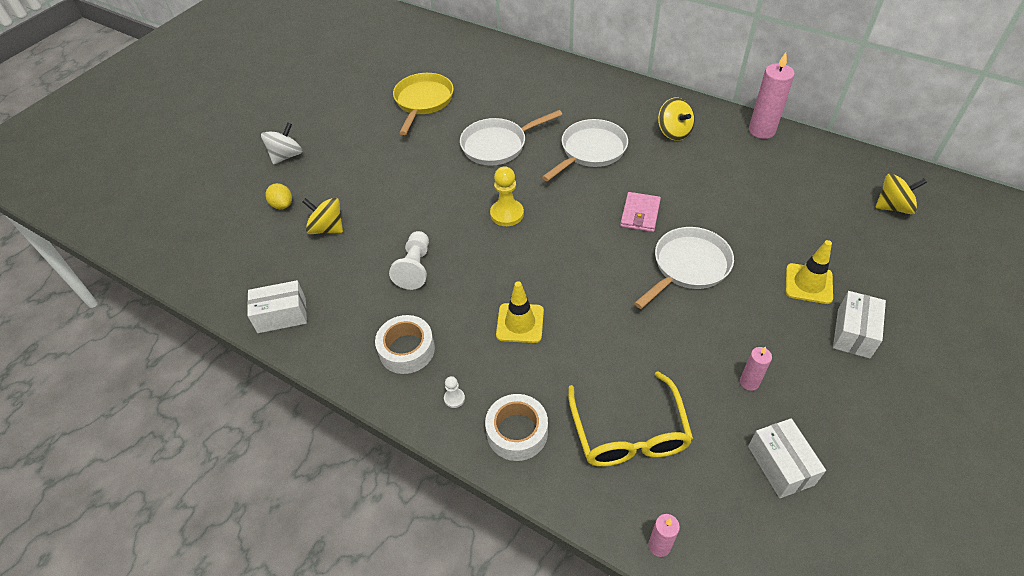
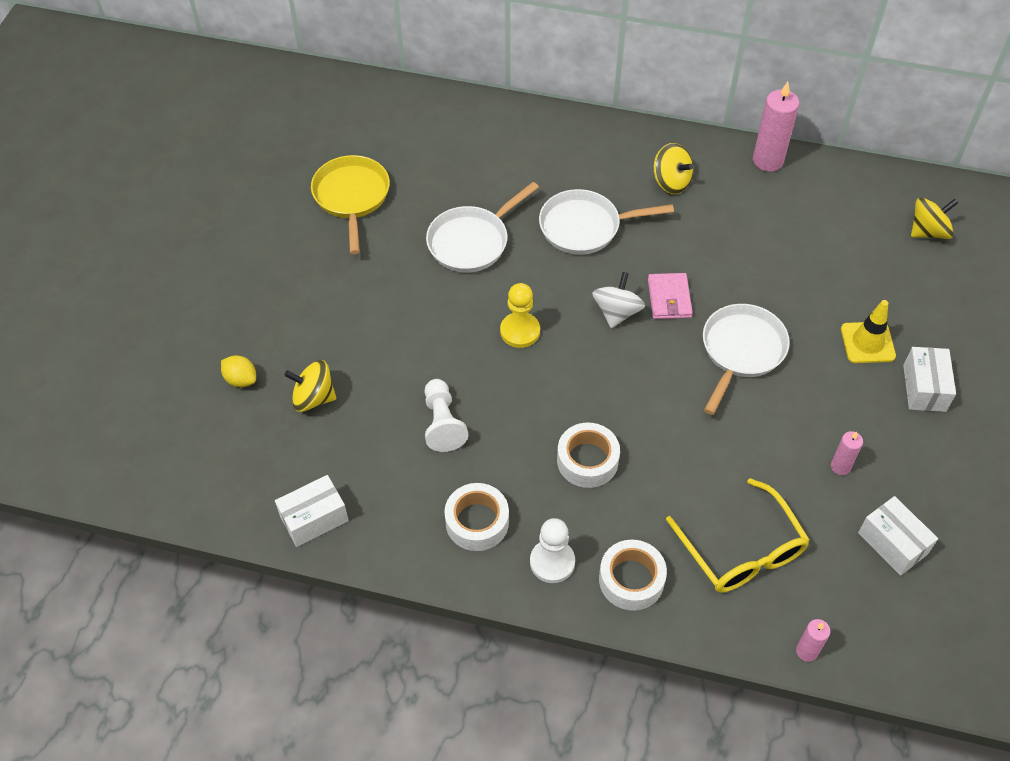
camera: 20 degrees left, 5 degrees up
white spinning top [261,123,302,164] -> white spinning top moved to [592,272,645,328]
white pawn [444,376,465,408] -> white pawn [530,518,575,583], size x1.96
yellow traffic cone [496,281,544,343] -> white tape [557,423,620,488]
white pan [542,119,628,181] -> white pan turned 120 degrees counterclockwise [539,189,674,255]

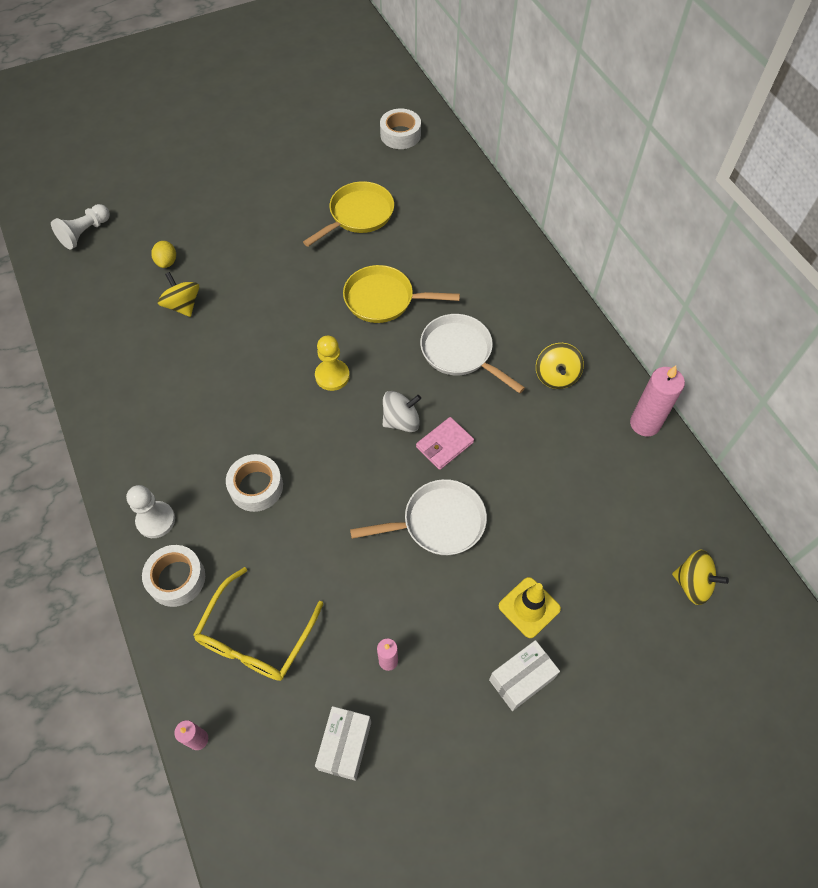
camera: 50 degrees right, 5 degrees up
white box [275,475,349,547] -> none
white pawn [424,379,468,452] -> white pawn moved to [51,204,110,250]
white pan [426,182,539,273] -> yellow pan [343,265,460,323]
white tape [445,483,509,551] -> white tape moved to [380,108,421,149]

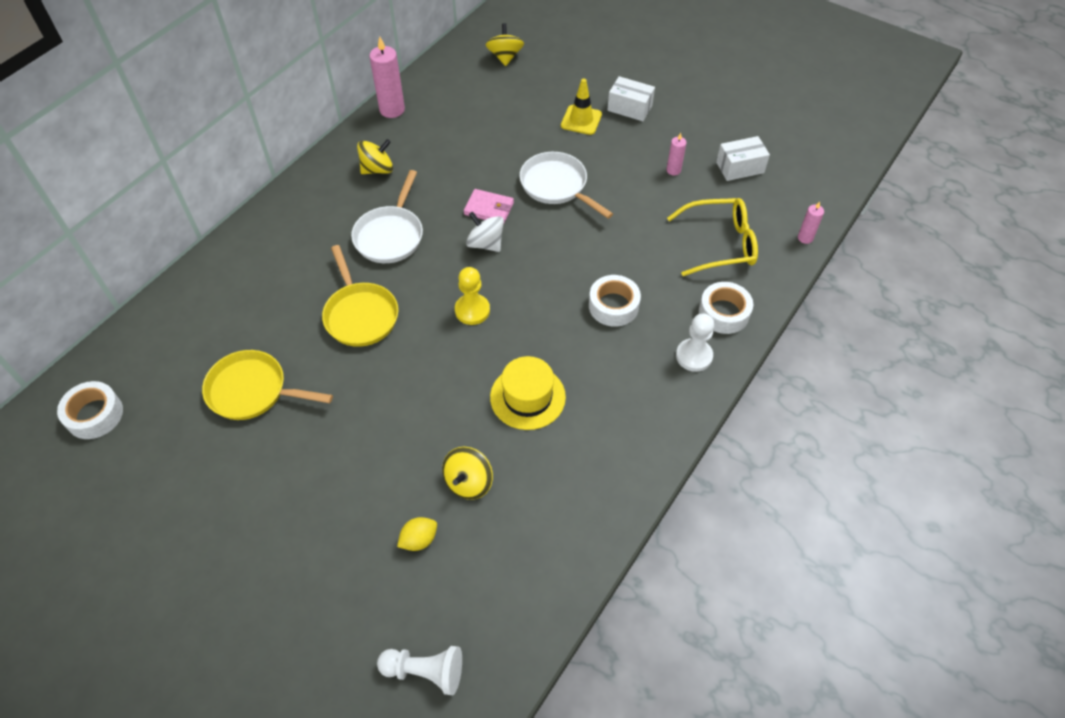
camera: 120 degrees left, 5 degrees down
none -> yellow hat [490,356,566,430]

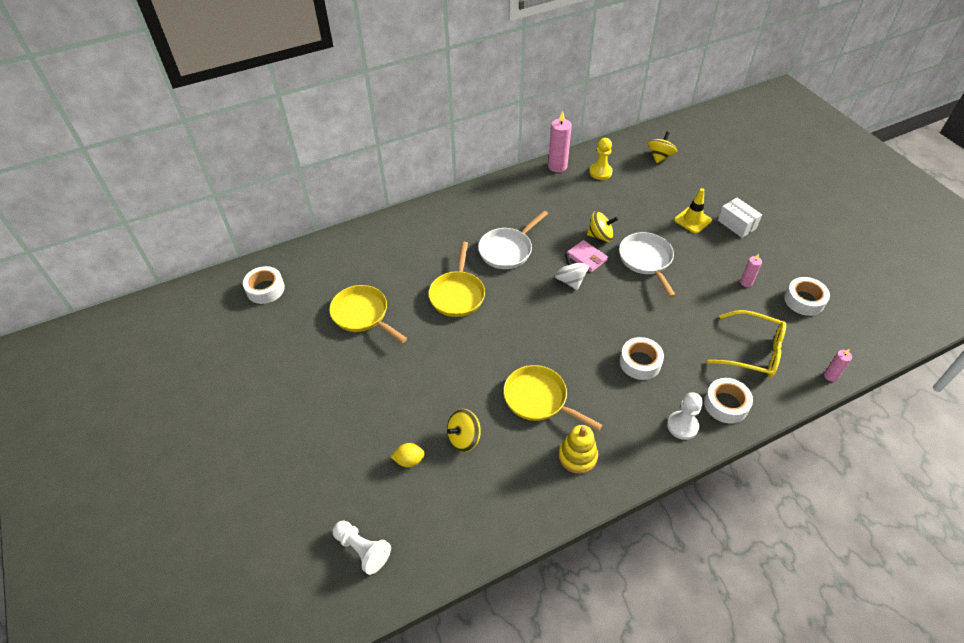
camera: 30 degrees right, 5 degrees down
yellow spinning top [357,139,393,174] -> yellow spinning top moved to [587,211,618,242]
yellow pawn [455,267,490,325] -> yellow pawn moved to [589,138,613,180]
yellow hat [490,356,566,430] -> yellow pan [503,365,602,431]
white box [716,136,770,181] -> white tape [784,277,830,316]
none -> yellow stacking toy [559,425,598,474]

